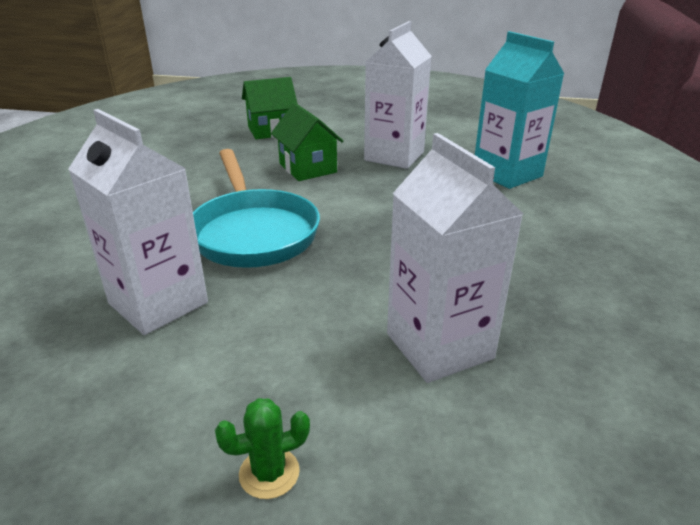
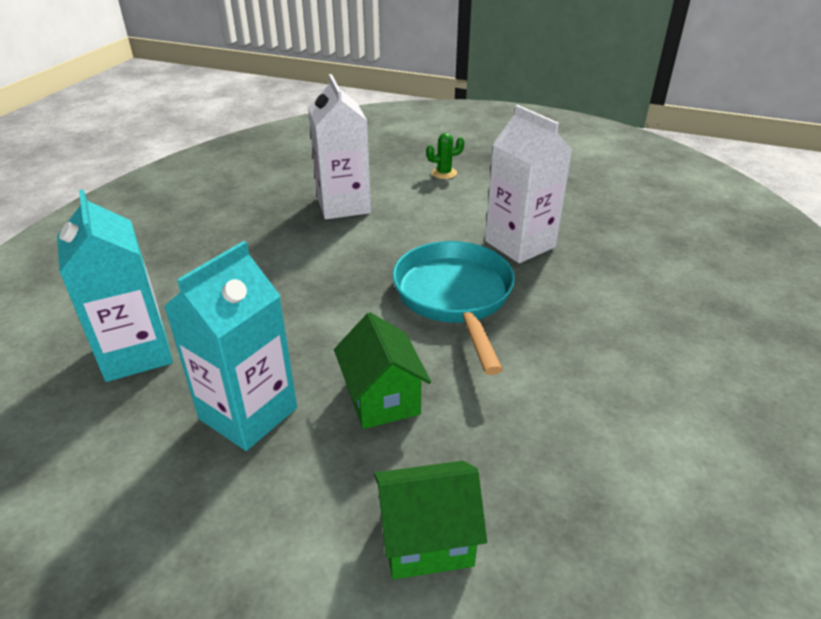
camera: 170 degrees left, 5 degrees up
white carton [364,21,431,169] -> turquoise carton [164,241,297,451]

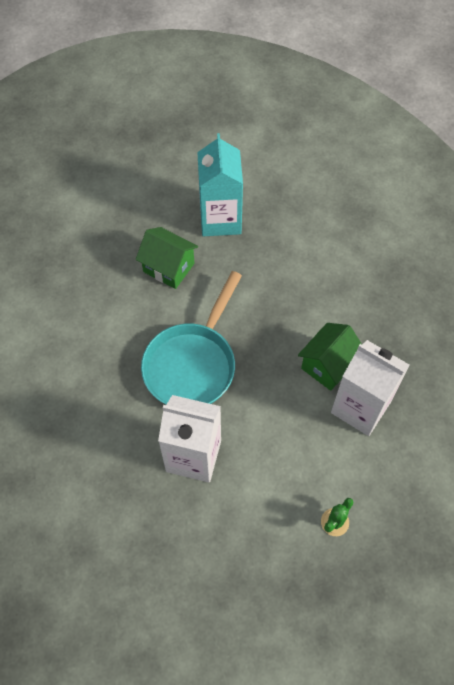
camera: 140 degrees right, 25 degrees up
turquoise carton [57,190,173,382] -> none
green house [374,461,487,579] -> green house moved to [298,323,362,391]
turquoise pan [392,241,515,375] -> turquoise pan turned 75 degrees clockwise [141,271,242,404]

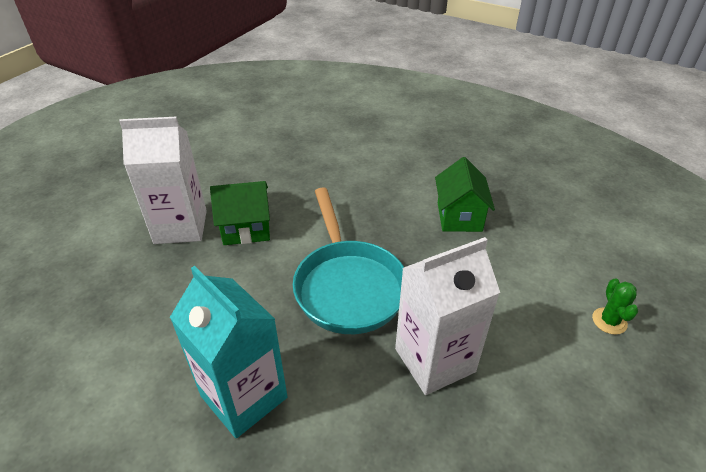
camera: 40 degrees left, 20 degrees down
turquoise carton [197,133,243,236] -> turquoise carton moved to [170,266,287,438]
white carton [331,340,410,436] -> white carton moved to [119,117,207,244]

